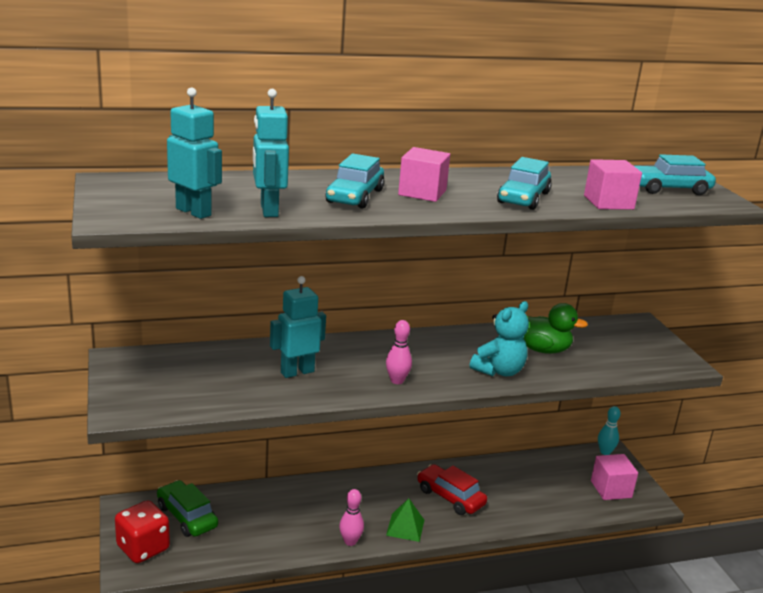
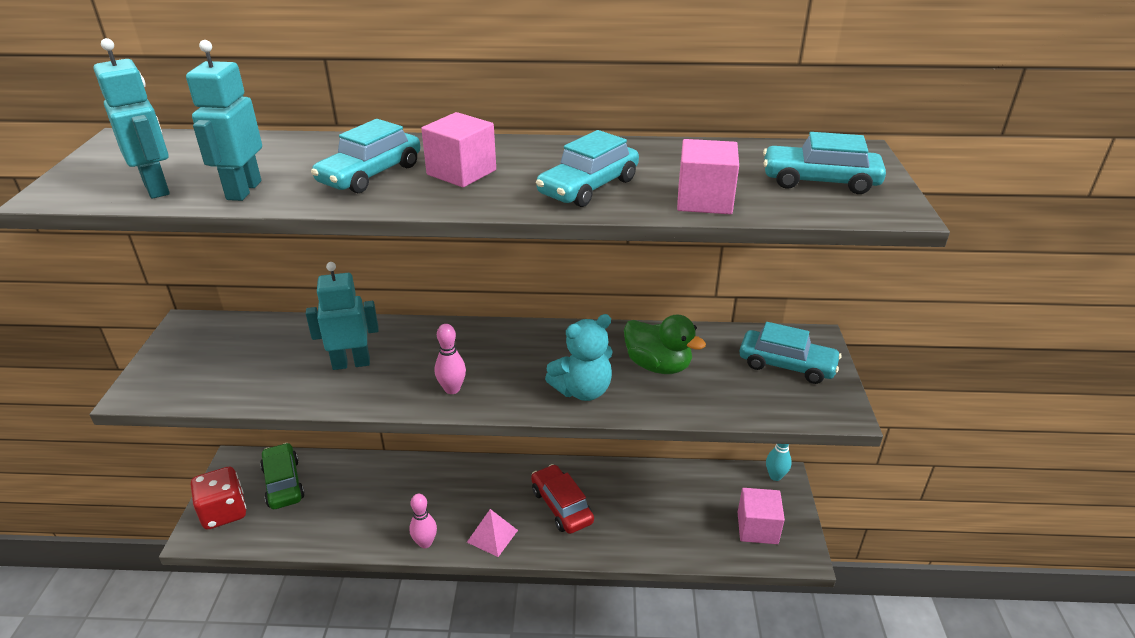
camera: 20 degrees right, 10 degrees up
green pyramid [386,498,424,542] -> pink pyramid [467,509,518,557]
none -> turquoise car [739,322,841,384]

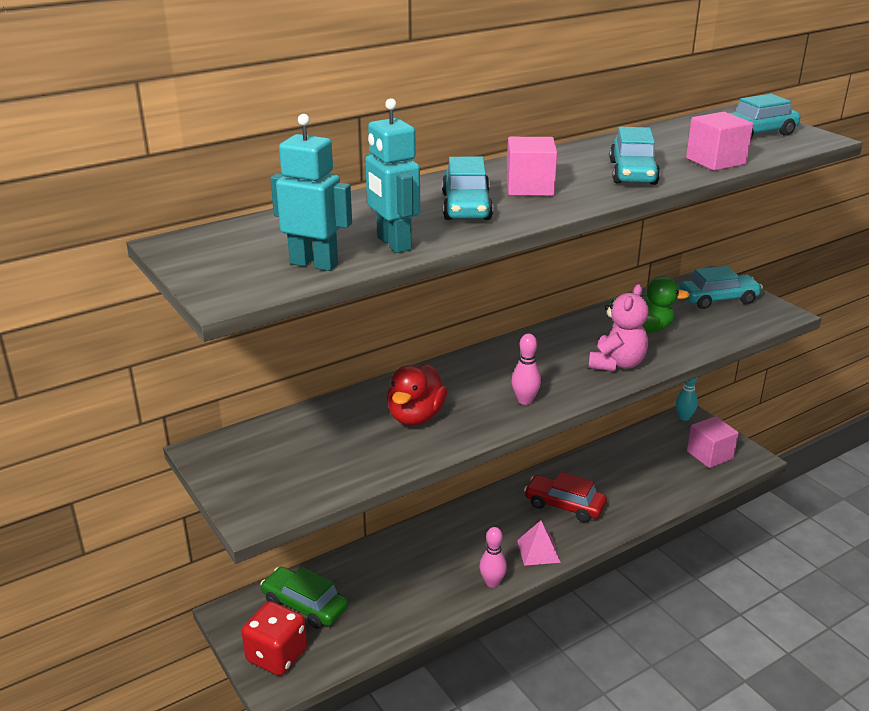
camera: 35 degrees left, 5 degrees down
turquoise robot [306,262,379,370] -> red duck [387,364,447,426]
turquoise teddy bear [545,314,613,401] -> pink teddy bear [588,284,649,371]

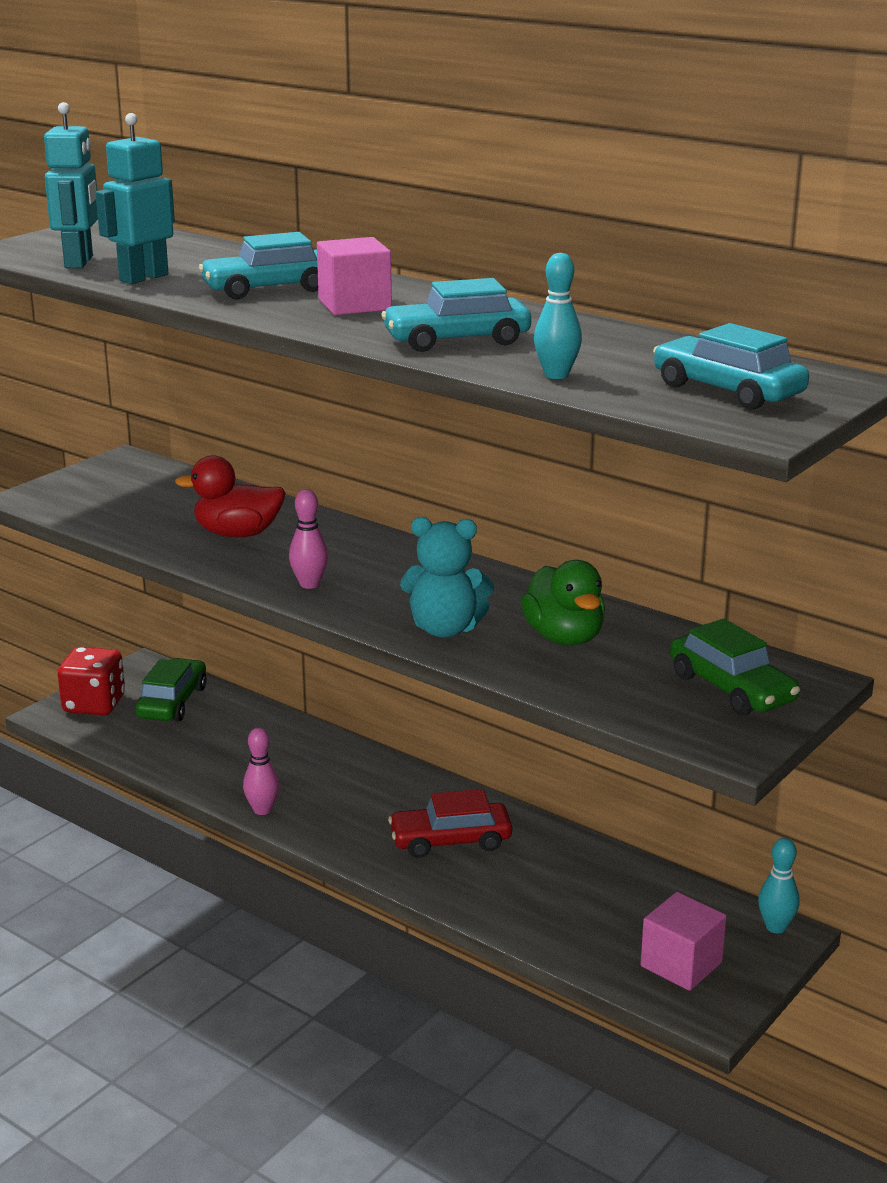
camera: 70 degrees right, 5 degrees down
pink pyramid [517,520,561,566] -> none
red car [524,472,607,522] -> red car turned 105 degrees counterclockwise [388,789,512,858]
pink teddy bear [588,284,649,371] -> turquoise teddy bear [400,517,494,638]
turquoise car [679,266,763,309] -> green car [670,618,800,715]
pink cube [686,112,753,171] -> turquoise bowling pin [534,253,582,379]

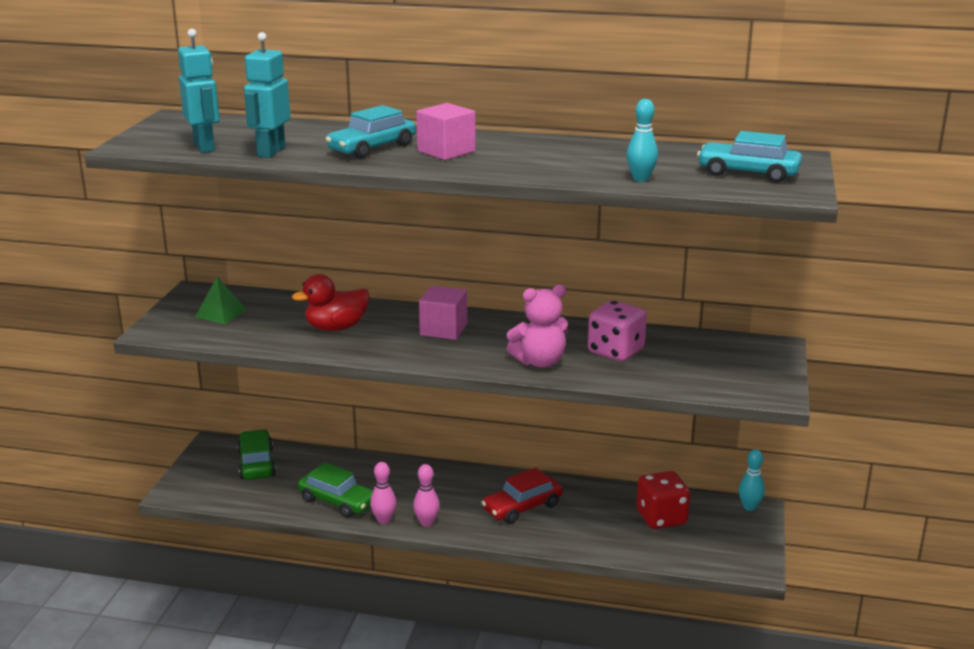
camera: 25 degrees left, 0 degrees up
red dice [58,647,125,715] -> red dice moved to [636,471,690,529]
pink bowling pin [289,489,328,589] -> pink bowling pin moved to [413,464,440,527]
turquoise car [382,278,531,352] -> none
turquoise teddy bear [400,517,494,638] -> pink teddy bear [507,284,568,368]
green duck [521,560,605,646] -> pink dice [588,300,647,361]
pink cube [640,892,726,991] -> pink cube moved to [419,286,467,340]
green car [670,618,800,715] -> green car moved to [298,462,373,518]
none -> green pyramid [195,277,247,324]

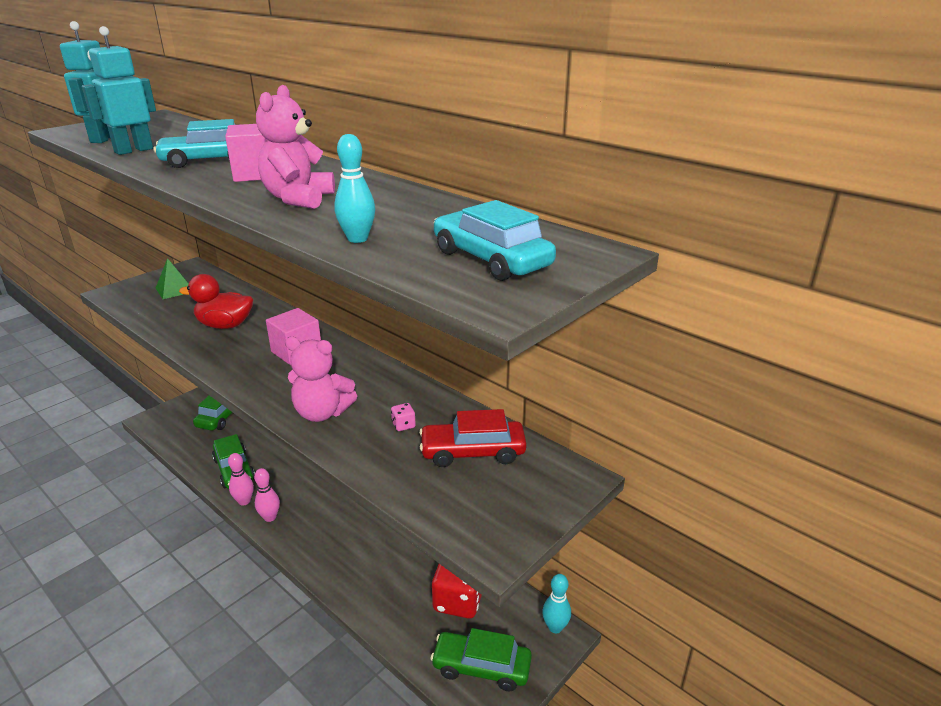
camera: 30 degrees right, 5 degrees up
red car [481,468,563,524] -> red car moved to [419,409,527,467]
pink dice [588,300,647,361] -> pink dice [391,403,416,431], size x0.41
none -> pink teddy bear [256,85,335,209]
none -> green car [431,628,532,691]

